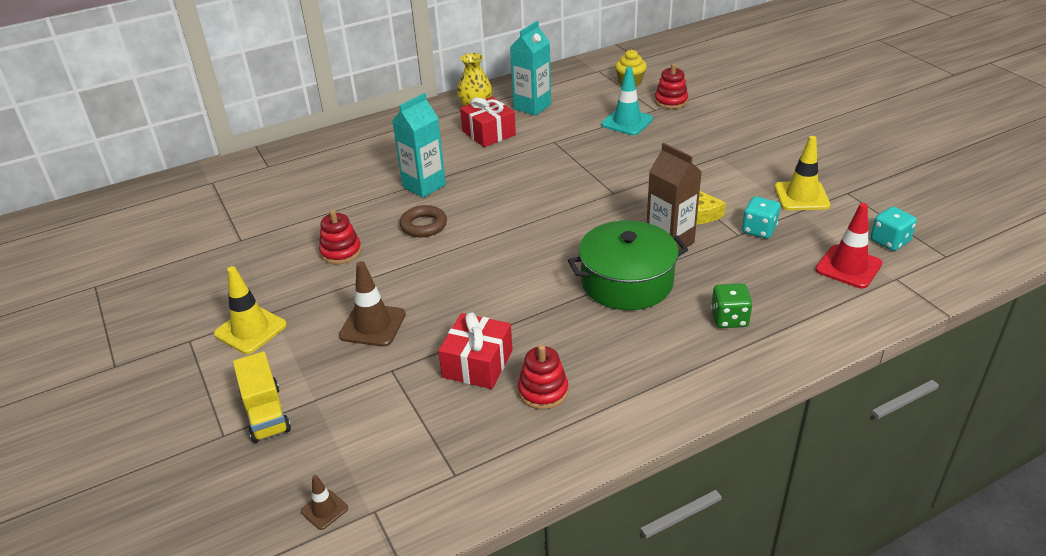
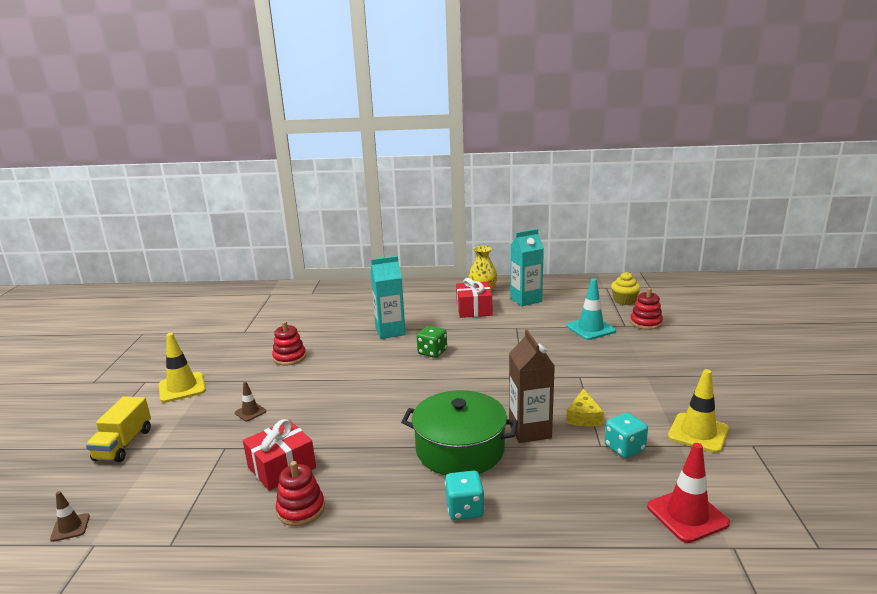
camera: 30 degrees right, 15 degrees down
brown traffic cone [339,261,406,347] -> brown traffic cone [235,382,266,422], size x0.54
brown ring [400,205,447,237] -> none
green dice [711,283,753,328] -> green dice moved to [417,326,447,358]
turquoise dice [870,207,917,251] -> turquoise dice moved to [445,471,485,520]

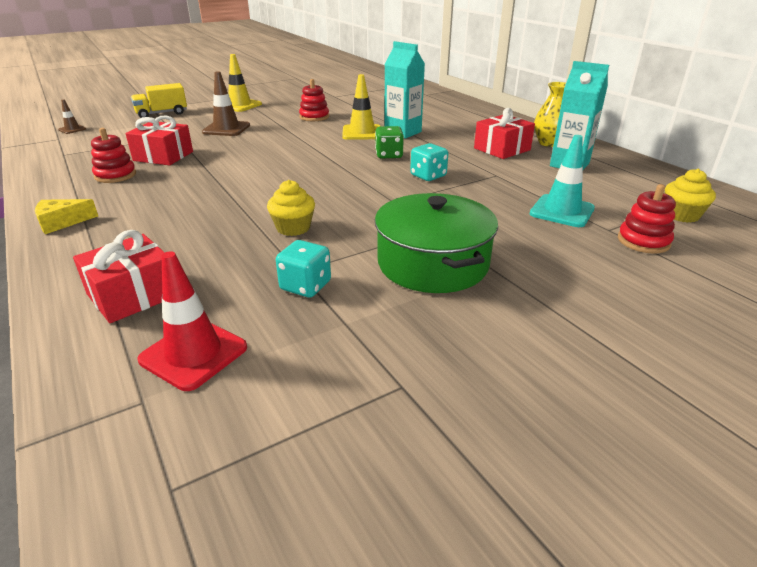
camera: 55 degrees right, 10 degrees up
brown traffic cone [235,382,266,422] -> brown traffic cone [202,71,250,136], size x1.87
green pot [401,390,518,475] -> green pot moved to [375,193,498,293]
turquoise dice [445,471,485,520] -> turquoise dice moved to [410,143,448,181]
brown carton [509,330,555,443] -> yellow cupcake [267,180,315,236]
yellow cheese [566,389,604,427] -> yellow cheese moved to [35,199,98,234]
yellow traffic cone [668,369,729,453] -> yellow traffic cone moved to [342,74,380,140]
none -> red gift [73,230,165,323]

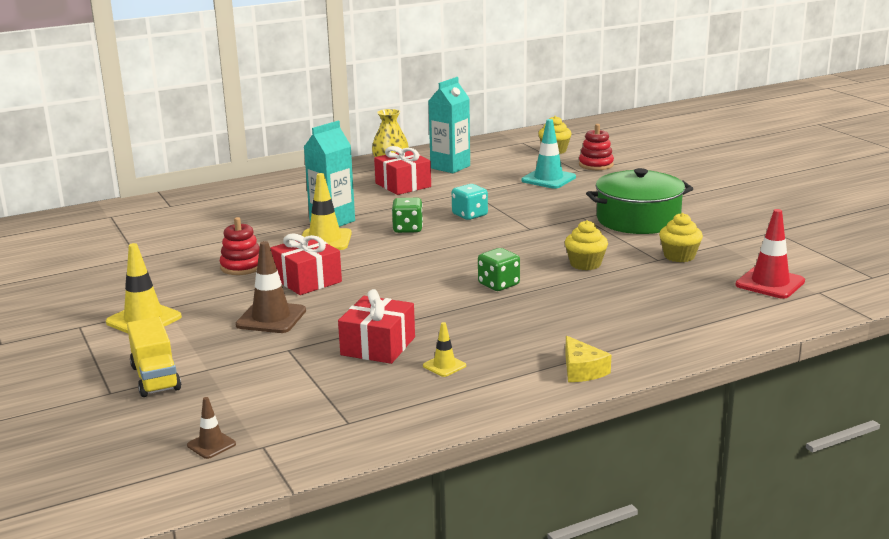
camera: 85 degrees left, 10 degrees down
red gift [73,230,165,323] -> red gift moved to [270,234,342,295]
red stacking toy [91,128,136,183] -> yellow traffic cone [423,322,466,377]
turquoise dice [276,240,331,298] -> yellow cupcake [659,213,703,262]
none -> green dice [478,248,520,291]

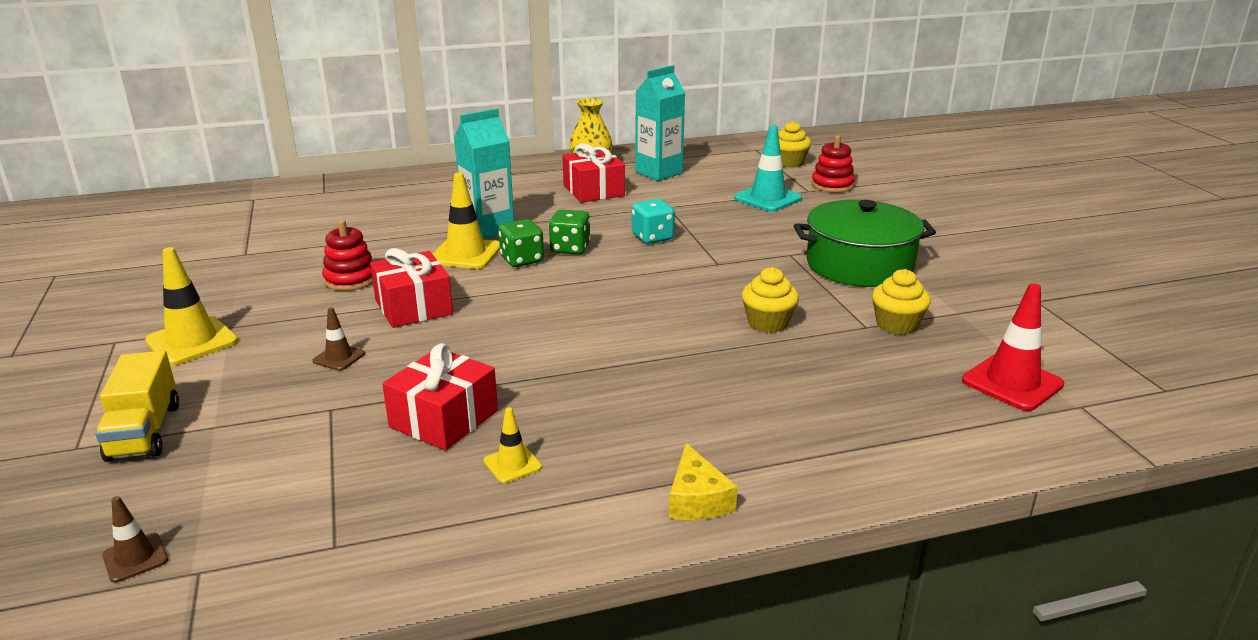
camera: 10 degrees right, 5 degrees up
brown traffic cone [235,241,306,333] -> brown traffic cone [313,307,365,371], size x0.54
green dice [478,248,520,291] -> green dice moved to [498,219,544,267]

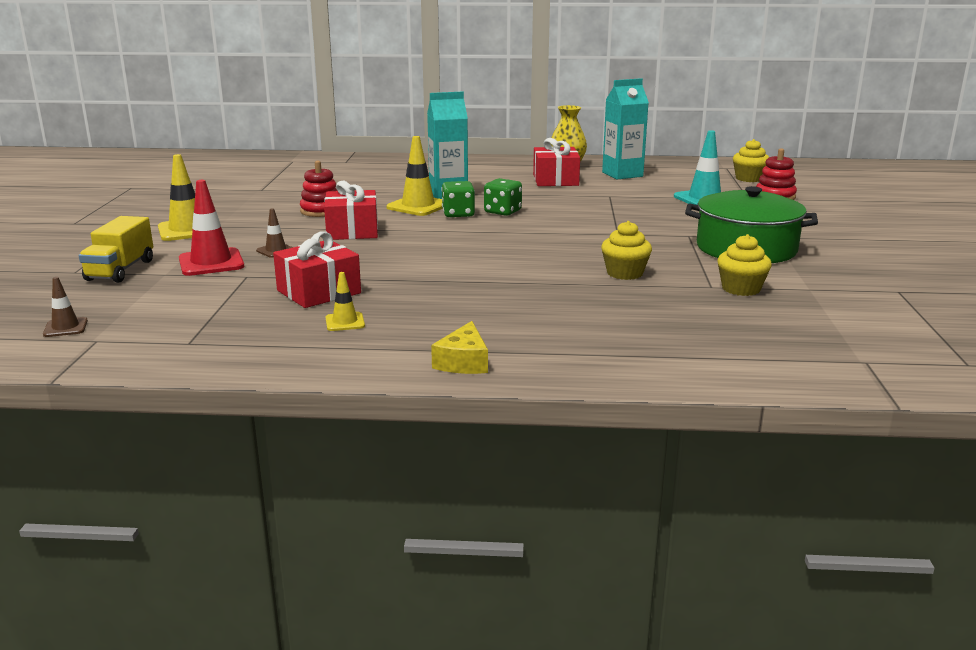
camera: 20 degrees right, 5 degrees down
turquoise dice [632,199,675,244] -> none
red traffic cone [962,283,1064,411] -> red traffic cone moved to [179,180,244,276]

